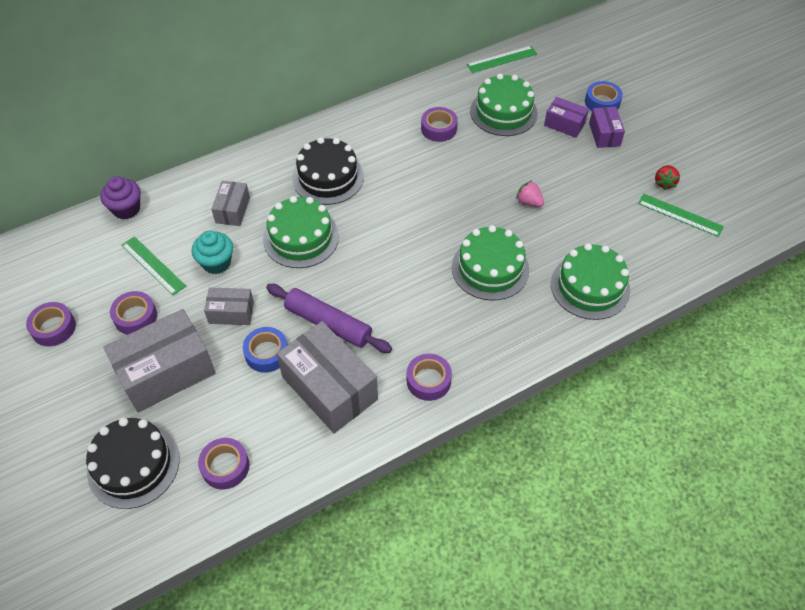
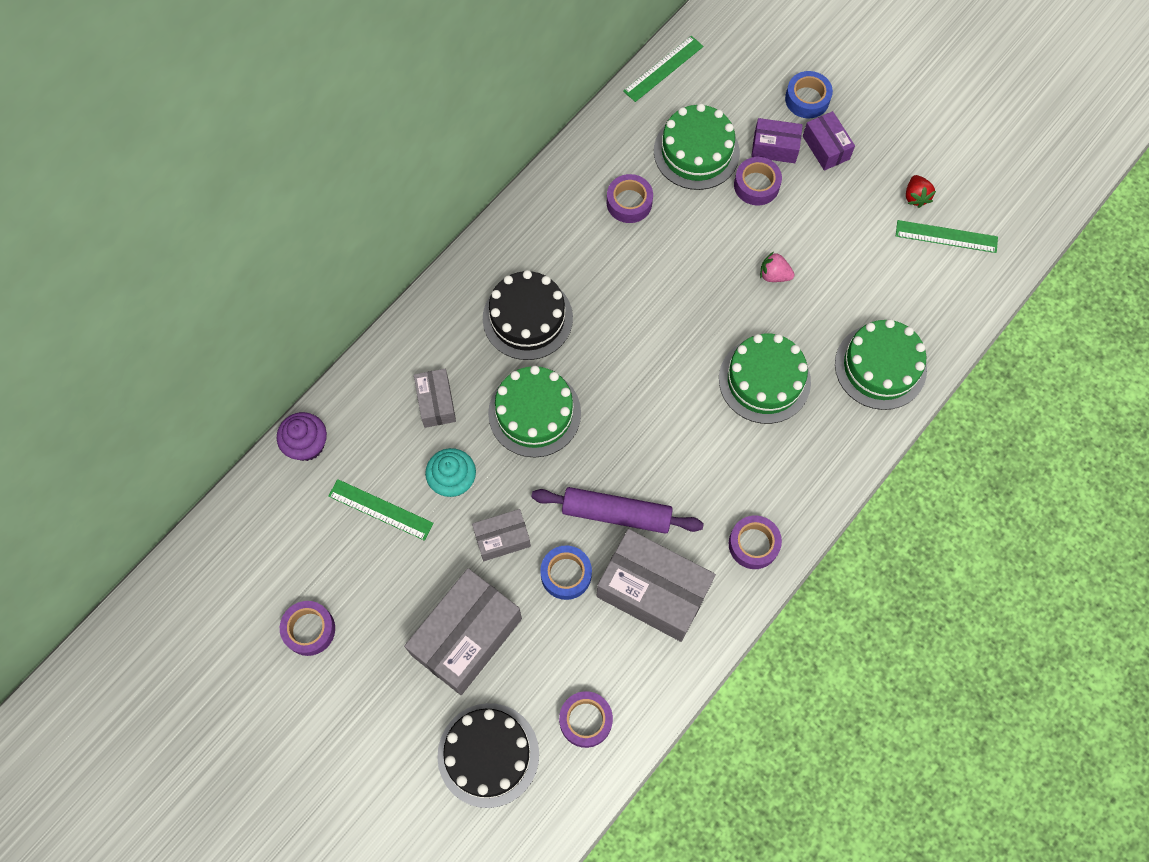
camera: 20 degrees left, 15 degrees up
purple tape [110,291,157,335] -> purple tape moved to [734,157,782,206]

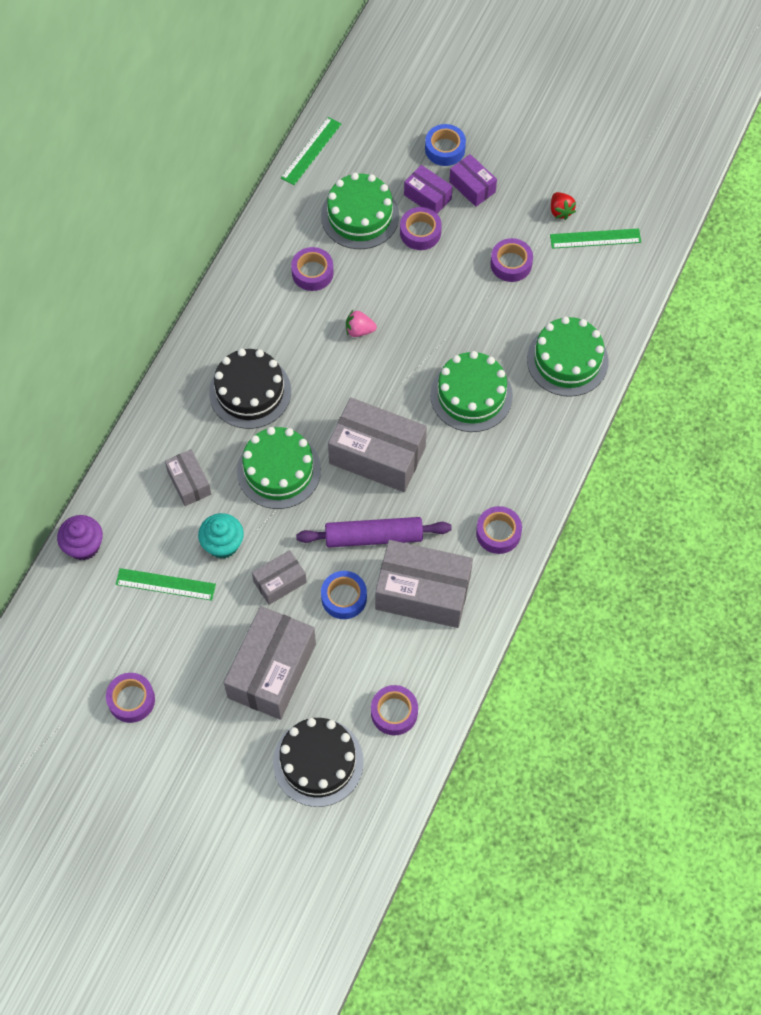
camera: 15 degrees left, 5 degrees down
purple box [751,118,803,163] -> purple box turned 45 degrees clockwise [404,165,453,214]
pink strawberry [760,252,795,282] -> pink strawberry moved to [346,310,377,337]
none -> grey box [328,397,427,492]
none -> purple tape [490,238,533,282]

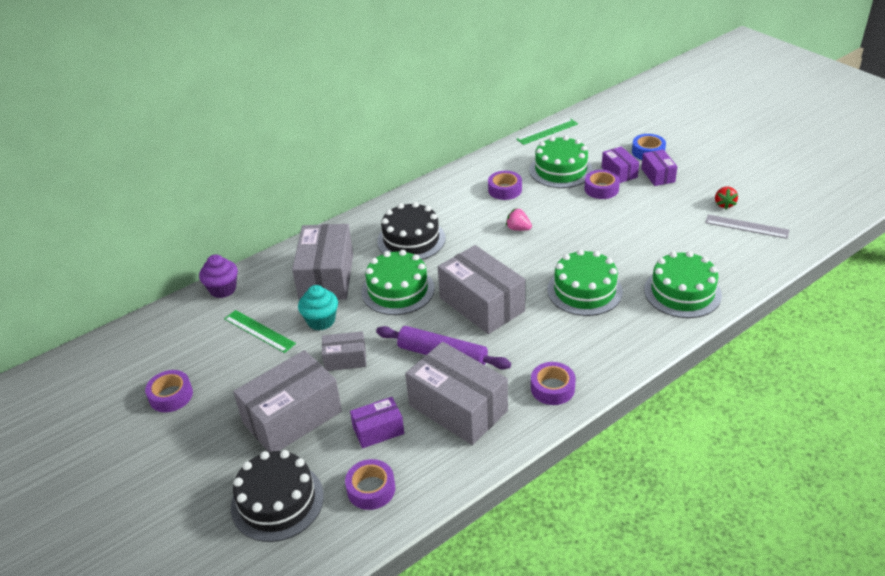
camera: 30 degrees right, 25 degrees down
grey box [165,449,211,506] -> grey box [292,224,353,300], size x1.91
blue tape [321,571,367,619] -> none
purple tape [490,238,533,282] -> none
green ruler [550,228,641,249] -> grey ruler [705,215,789,239]
none -> purple box [350,397,404,448]

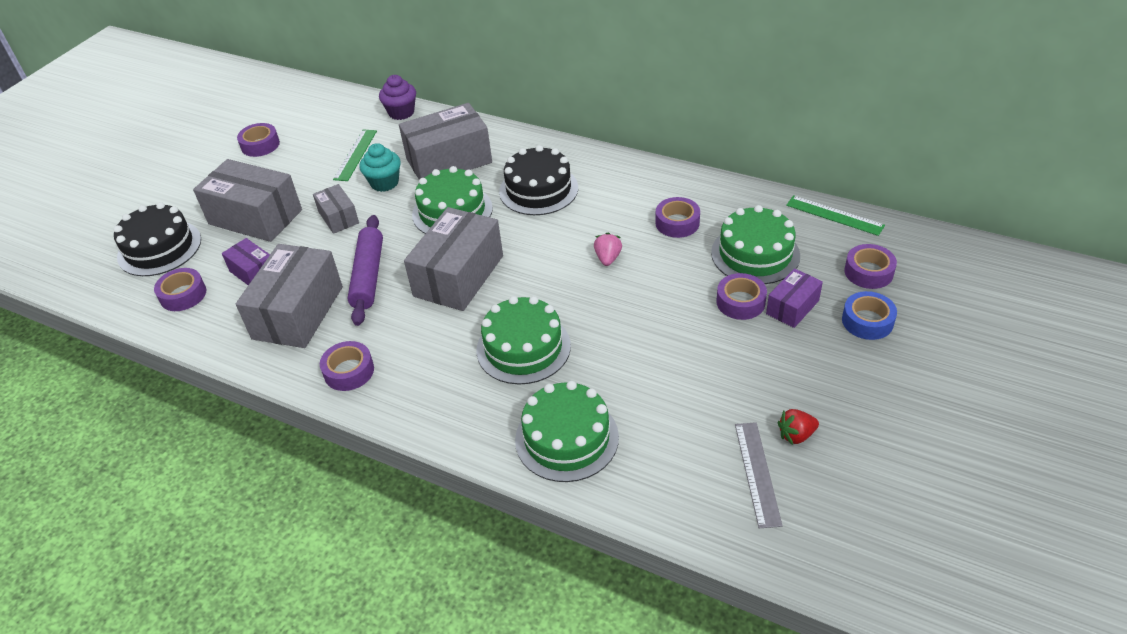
camera: 65 degrees right, 5 degrees up
purple box [641,149,678,186] -> none
none -> purple tape [844,244,897,289]

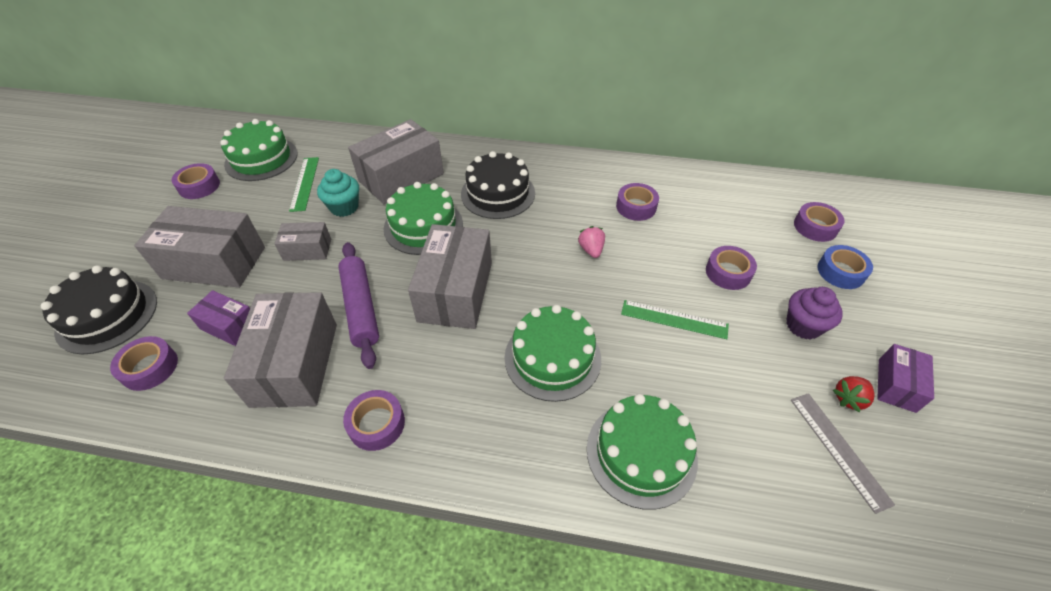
camera: 20 degrees left, 5 degrees up
grey box [313,184,359,234] -> grey box turned 45 degrees counterclockwise [274,222,331,261]
purple cupcake [379,75,416,120] -> purple cupcake moved to [786,287,843,340]
green cake [711,205,800,284] -> green cake moved to [220,119,298,181]
purple box [766,268,823,328] -> purple box moved to [877,344,934,413]
green ruler [786,195,885,236] -> green ruler moved to [621,300,729,339]

